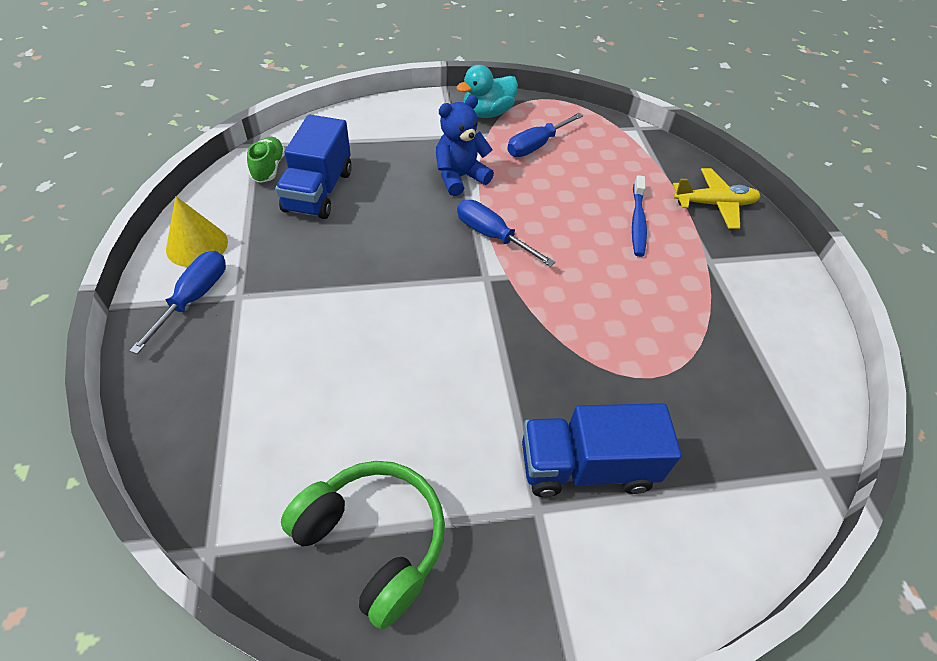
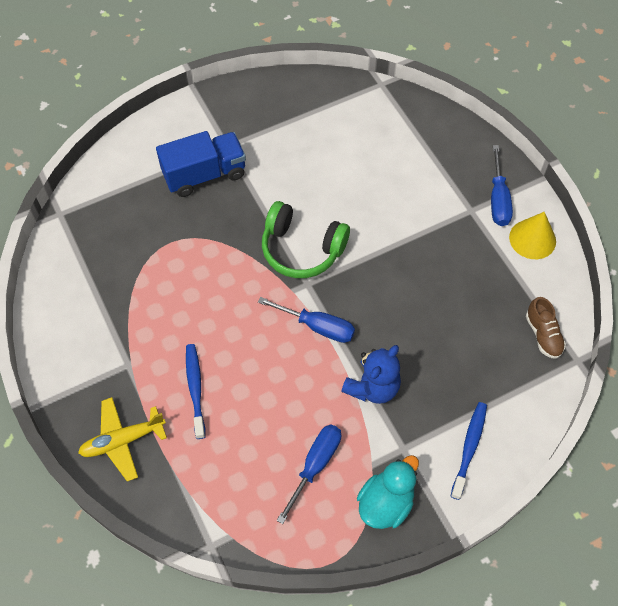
camera: 165 degrees right, 10 degrees up
green shoe [247,137,285,183] -> brown shoe [526,297,566,359]
blue truck [275,114,352,219] -> none
green headphones [281,461,445,629] -> green headphones moved to [262,201,350,278]
none -> blue toothbrush [450,402,487,500]

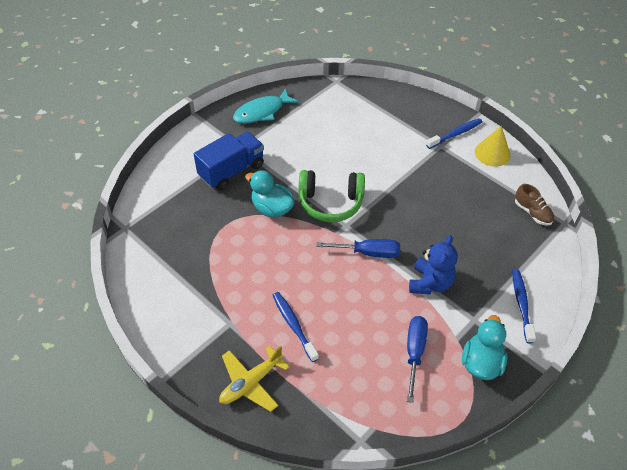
camera: 20 degrees left, 10 degrees down
blue screwdriver [491,145,513,226] -> blue toothbrush [426,118,482,149]
none -> turquoise fish [233,88,299,124]
none -> turquoise duck [245,170,294,218]

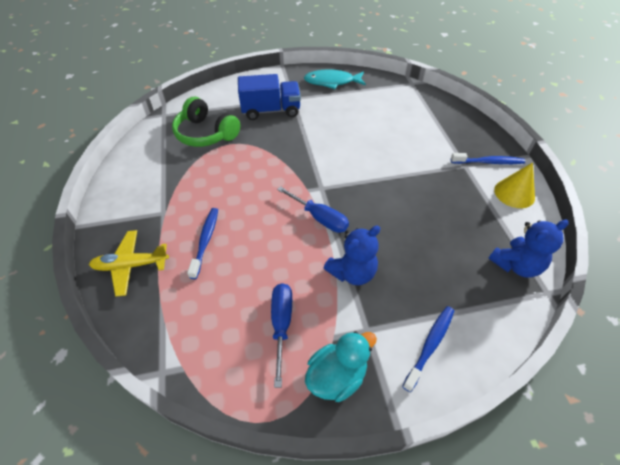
camera: 35 degrees right, 0 degrees up
turquoise duck [245,170,294,218] -> none
green headphones [299,170,365,222] -> green headphones moved to [172,97,240,147]
blue screwdriver [407,316,428,403] -> blue screwdriver turned 45 degrees counterclockwise [271,283,292,388]
brown shoe [515,184,554,226] -> blue teddy bear [488,219,569,278]

